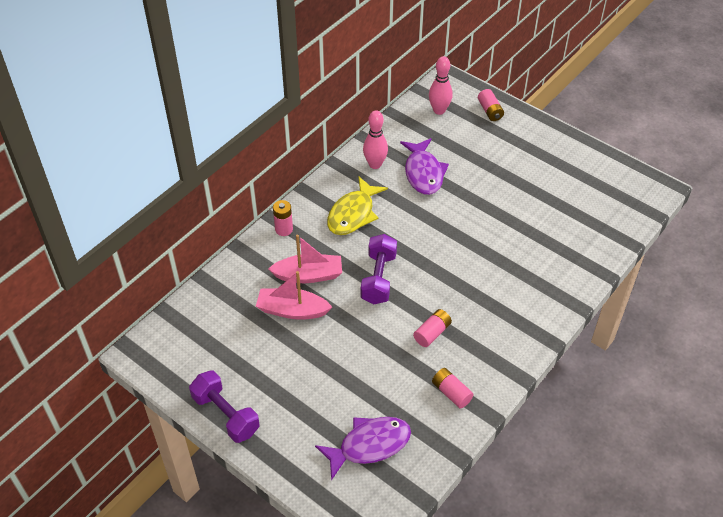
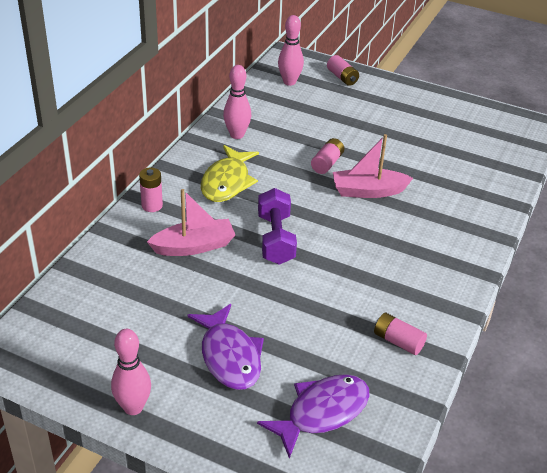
camera: 15 degrees left, 10 degrees down
purple dumbbell [189,371,260,443] -> pink bowling pin [111,329,151,415]
pink boat [256,271,332,320] -> pink boat moved to [333,134,413,198]
purple fish [400,138,449,195] -> purple fish moved to [187,304,264,390]
pink battery [413,309,452,347] -> pink battery moved to [311,138,344,174]

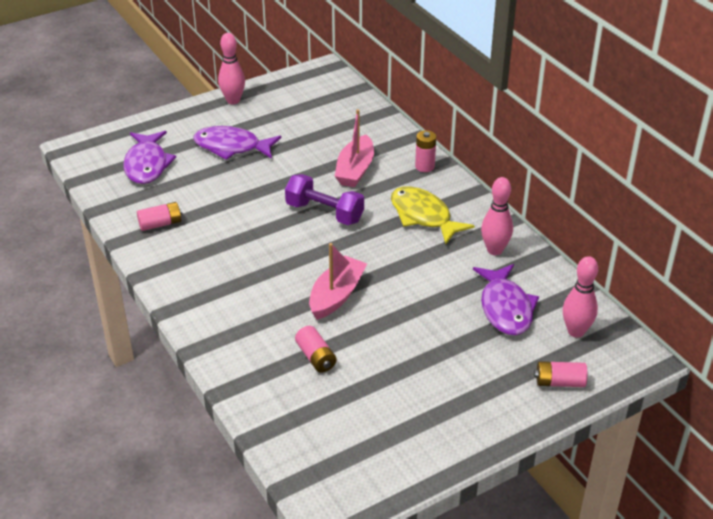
camera: 125 degrees right, 0 degrees up
pink battery [311,138,344,174] -> pink battery moved to [295,326,336,372]
none -> purple fish [473,264,539,336]

